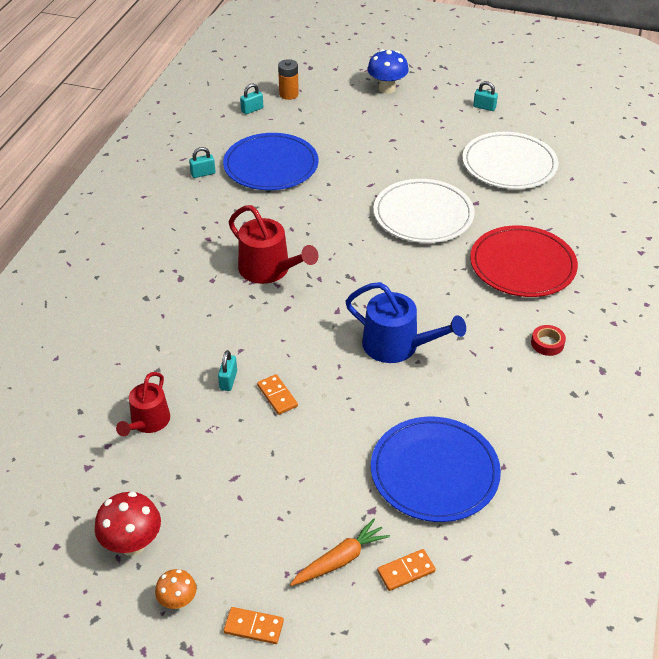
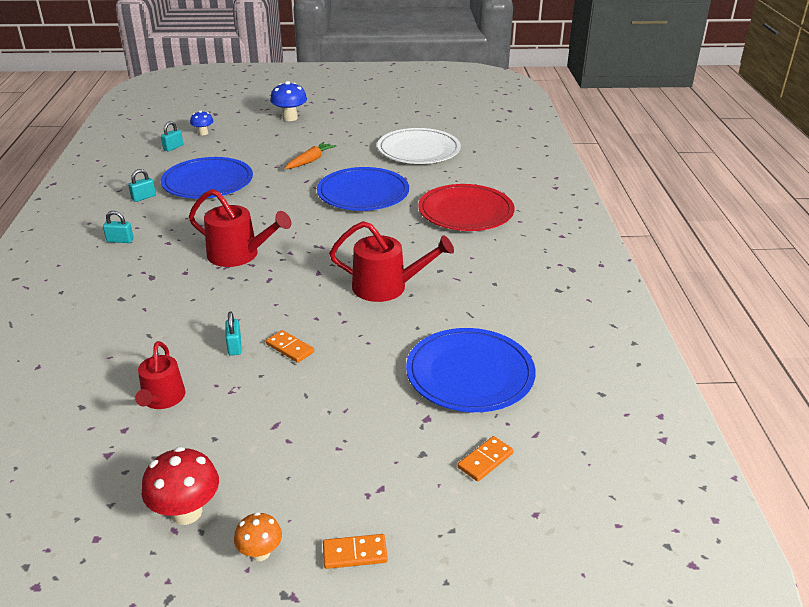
camera: 20 degrees left, 10 degrees down
orange battery [278,59,299,100] -> blue mushroom [190,110,214,135]
orange carrot [290,519,390,586] -> orange carrot moved to [285,142,336,169]
blue watering can [345,282,466,363] -> red watering can [329,221,454,302]
white plate [374,179,475,243] -> blue plate [317,167,409,211]
turquoise padlock [473,81,498,111] -> turquoise padlock moved to [103,211,134,243]
red tape [531,325,566,356] -> none

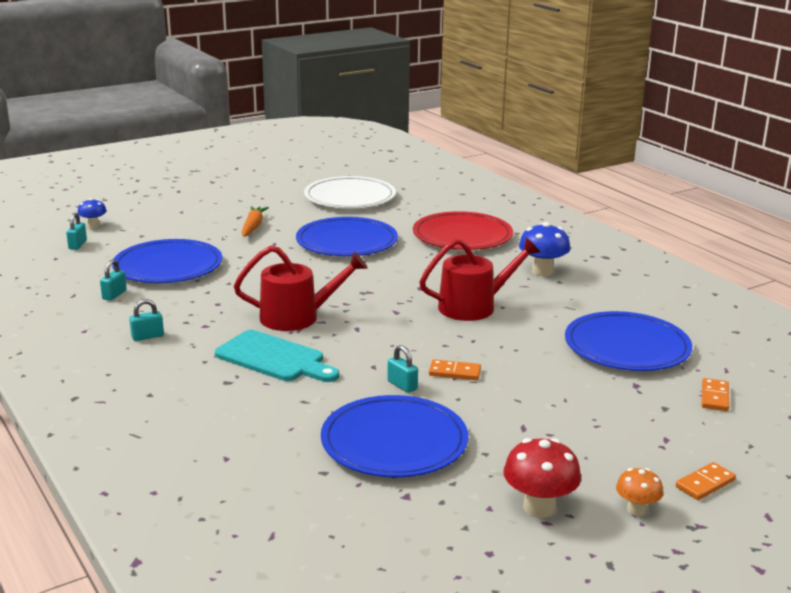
camera: 30 degrees left, 10 degrees down
red watering can [135,341,185,409] -> blue plate [321,395,469,477]
blue mushroom [270,81,307,121] -> blue mushroom moved to [519,222,570,276]
none -> turquoise cutting board [215,330,339,382]

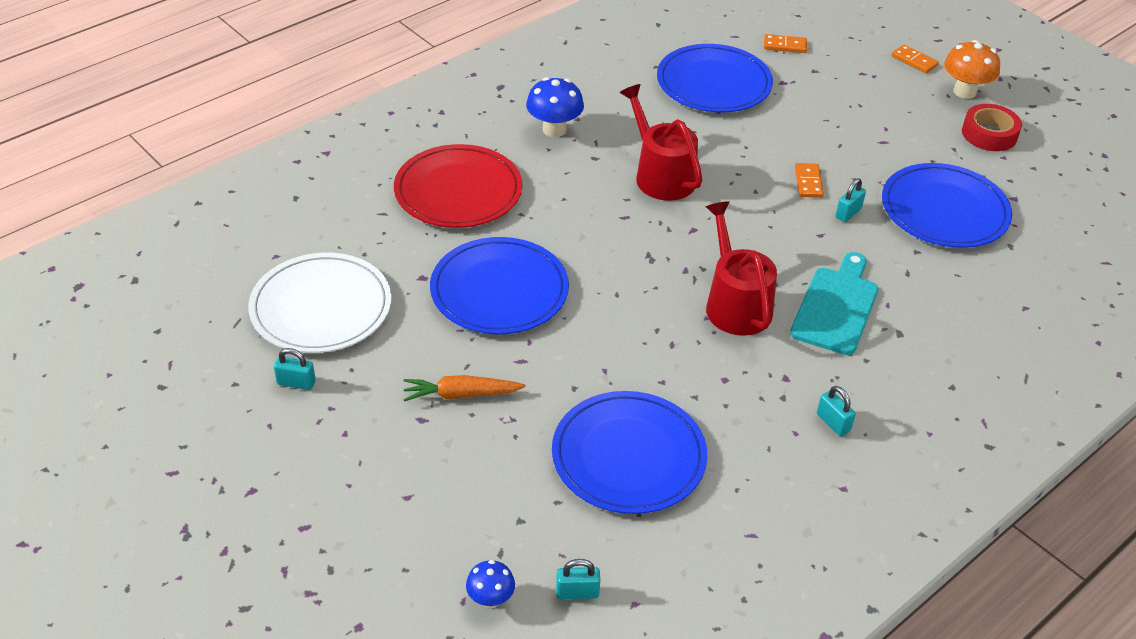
camera: 100 degrees left, 20 degrees up
turquoise padlock [100,259,127,301] -> turquoise padlock moved to [274,348,316,390]
red mushroom [503,438,581,518] -> red tape [962,104,1022,151]
orange mushroom [616,468,663,516] -> orange mushroom [944,40,1000,99], size x1.65

